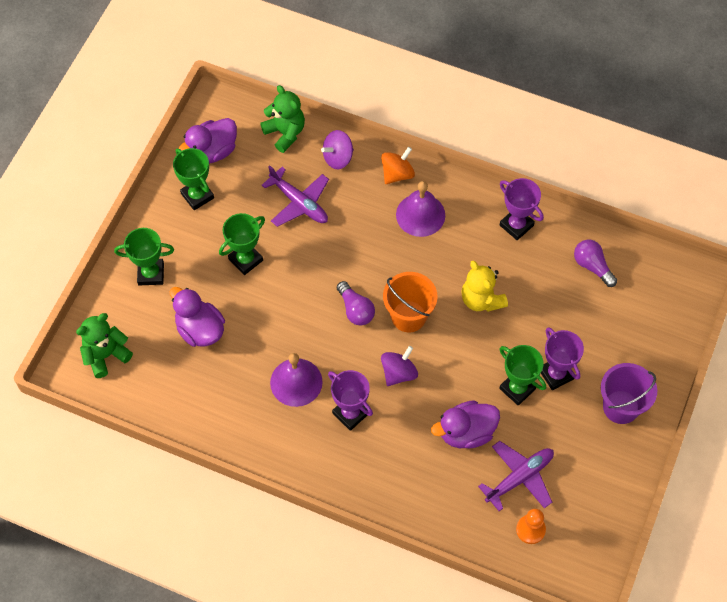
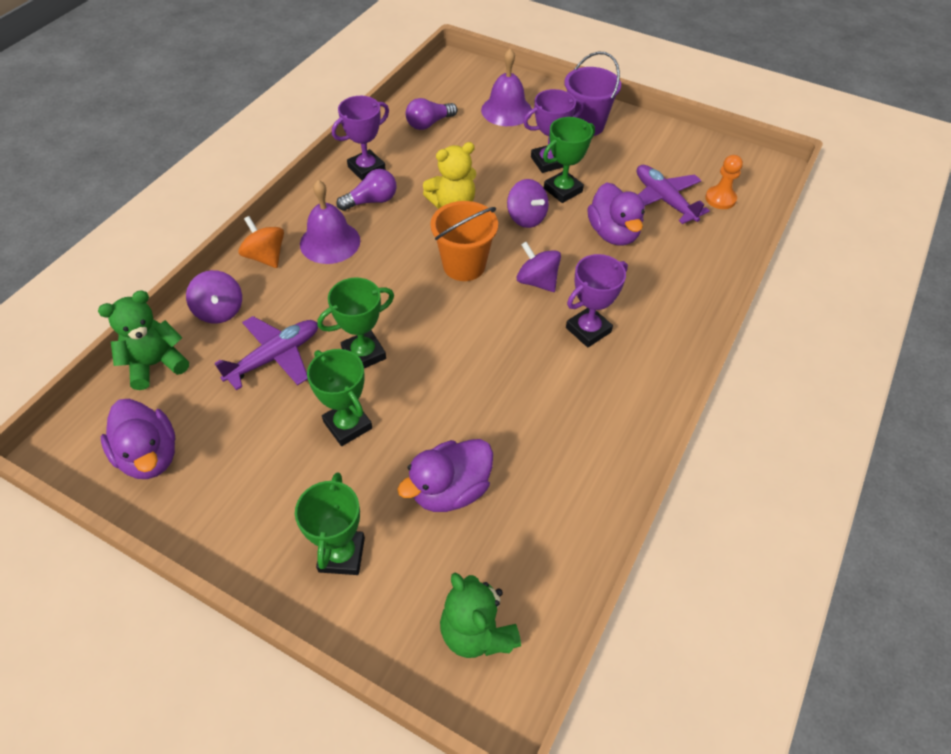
camera: 85 degrees left, 10 degrees down
green trophy [173,148,214,210] -> green trophy moved to [317,277,394,368]
purple bell [270,353,323,407] -> purple bell moved to [481,48,532,126]
purple light bulb [337,281,375,326] -> purple light bulb moved to [336,169,397,211]
none -> purple spinning top [507,179,549,228]

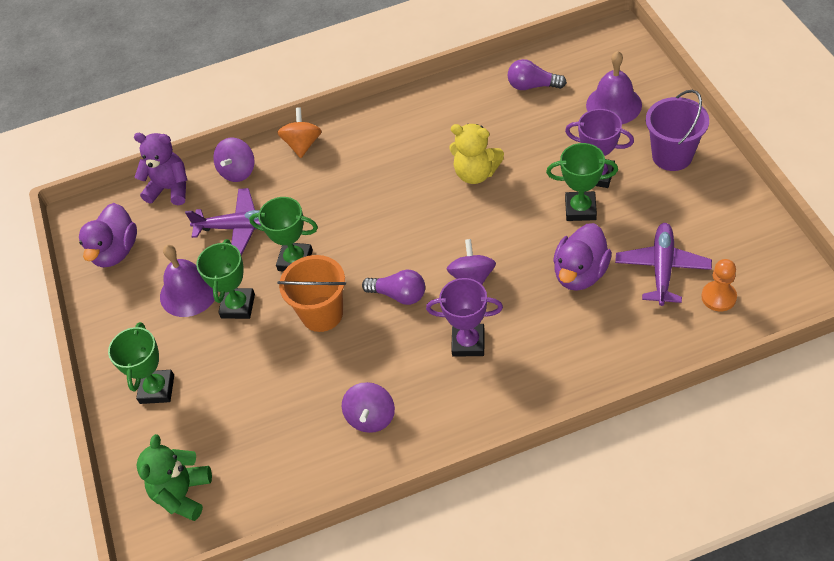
camera: 50 degrees right, 0 degrees up
green teddy bear [98,290,189,390] -> purple teddy bear [134,133,187,205]
green trophy [295,472,365,575] -> green trophy turned 45 degrees counterclockwise [108,322,174,404]
purple bell [300,180,360,264] -> purple bell moved to [160,245,215,317]
purple trophy [332,96,389,180] -> none
purple light bulb [336,169,397,211] -> purple light bulb moved to [362,269,425,305]
purple duck [397,439,493,512] -> none
orange bucket [430,201,498,281] -> orange bucket moved to [277,255,346,332]
purple spinning top [507,179,549,228] -> purple spinning top moved to [342,382,395,433]

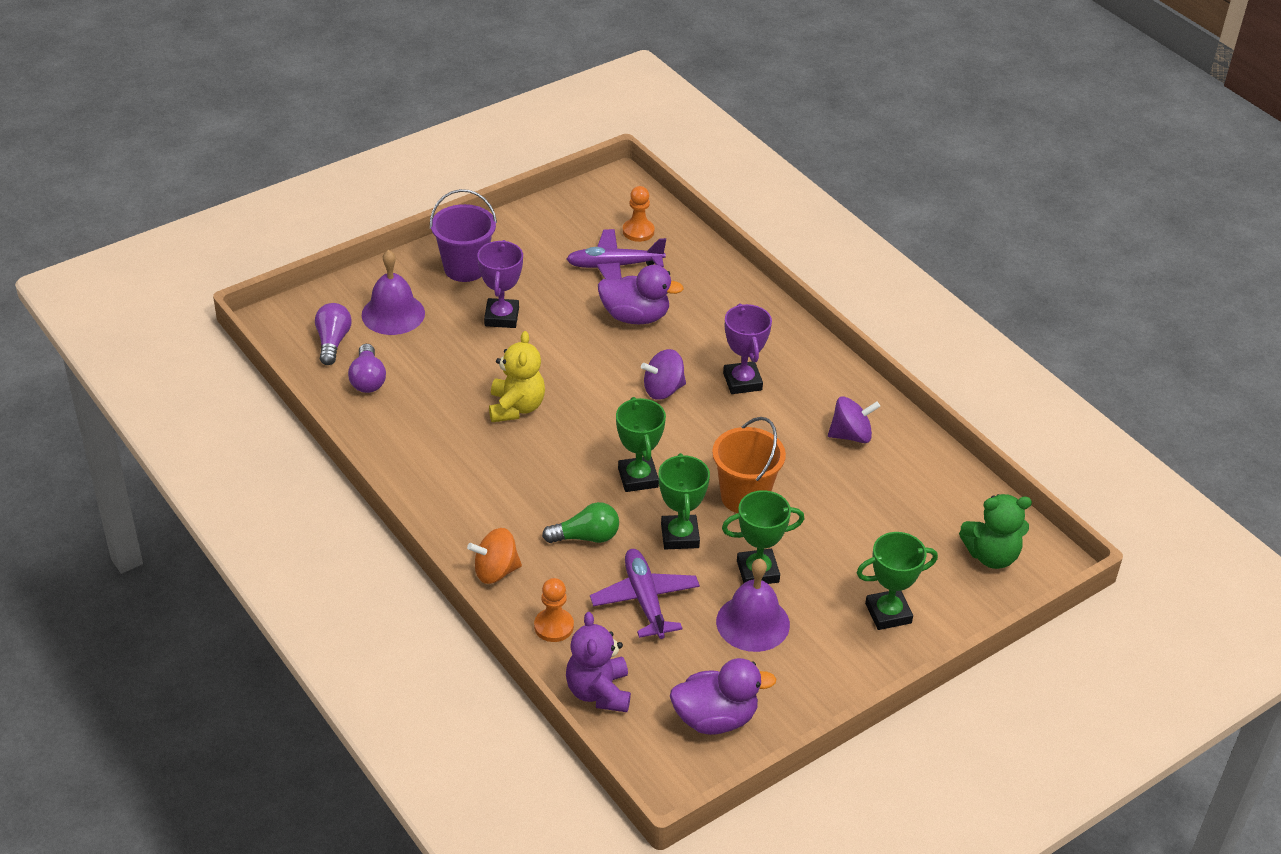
camera: 115 degrees left, 10 degrees down
purple spinning top [213,138,255,182] -> orange pawn [534,578,574,642]
purple light bulb [362,269,425,305] -> purple light bulb moved to [315,303,352,365]
green trophy [546,143,618,221] -> green trophy moved to [616,397,666,492]
none -> green light bulb [542,502,619,543]

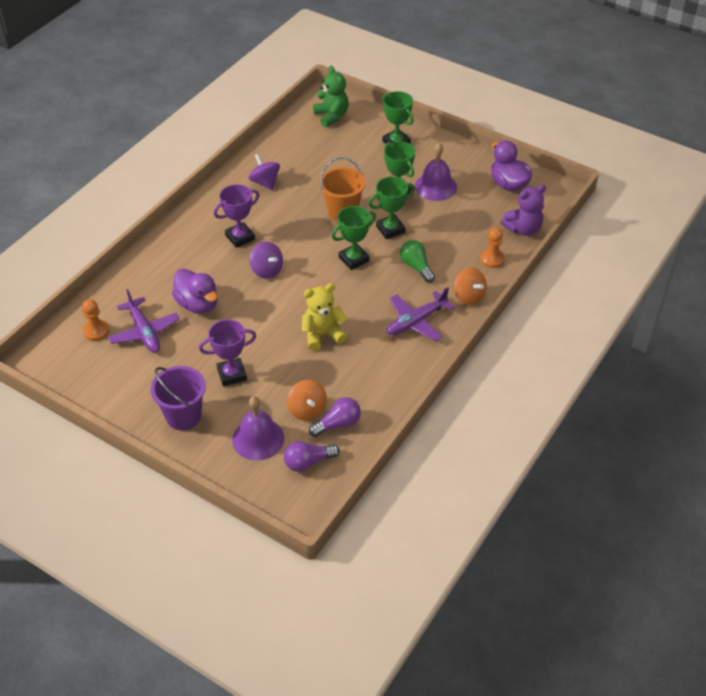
camera: 110 degrees left, 5 degrees up
purple plane [590,549,700,639] -> purple plane moved to [387,287,454,341]
purple duck [598,265,684,324] -> purple duck turned 150 degrees clockwise [172,269,218,314]
none -> orange spinning top [287,380,327,420]

